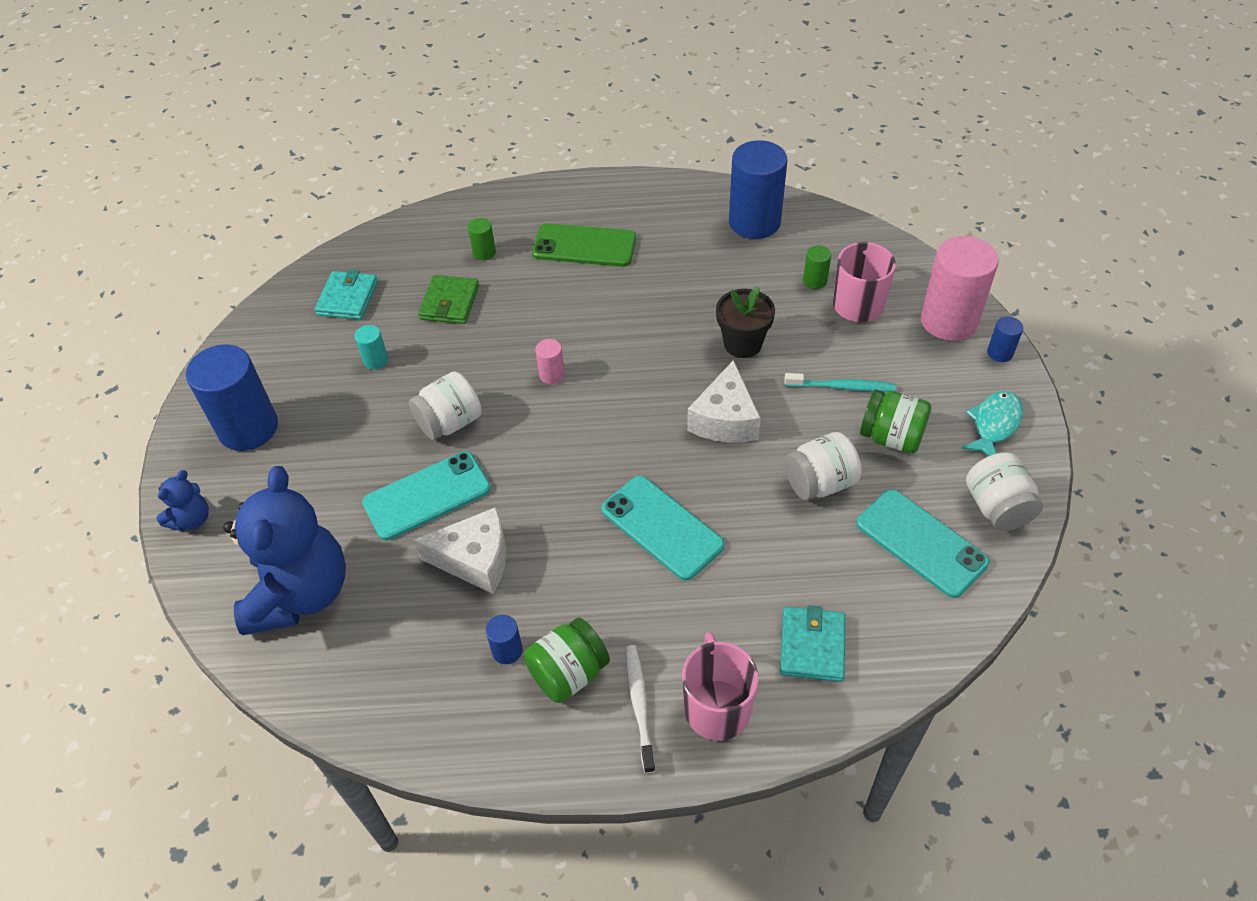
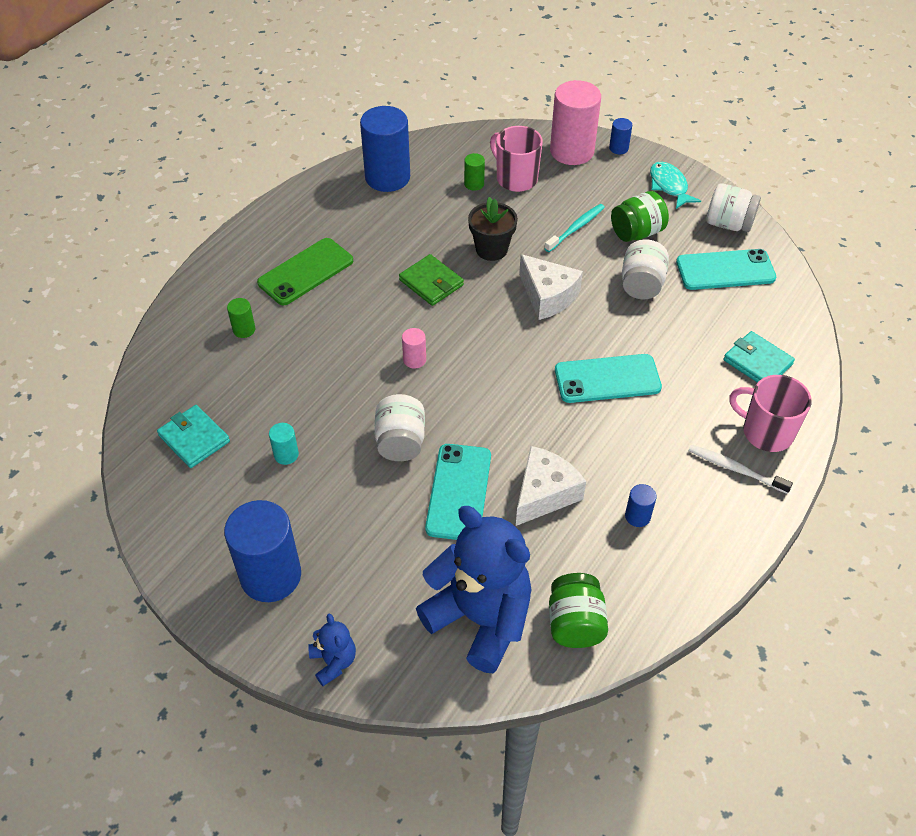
camera: 55 degrees left, 0 degrees up
green wallet [418,275,479,324] -> green wallet moved to [399,254,464,306]
green jar [524,618,610,703] -> green jar moved to [549,573,608,648]

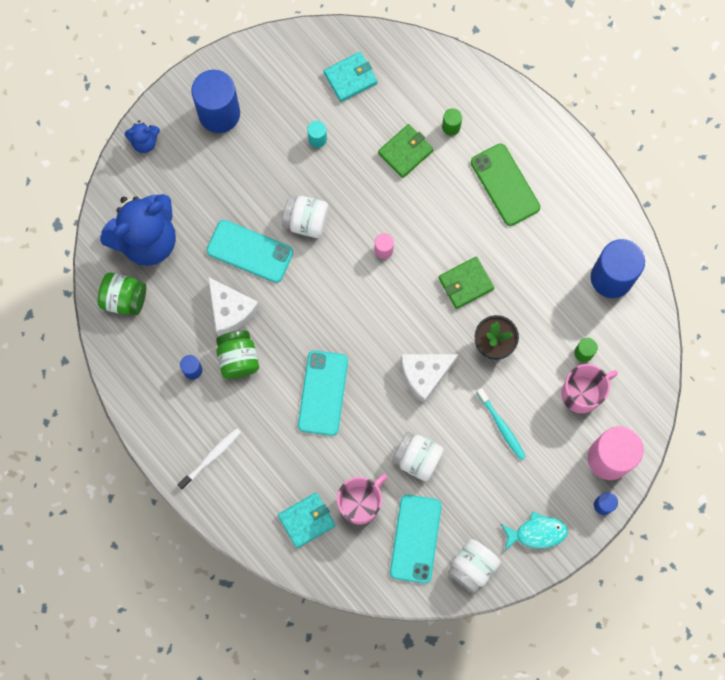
camera: 105 degrees right, 25 degrees up
green jar [611,191,669,242] -> green jar moved to [216,330,259,379]
pink mug [729,375,812,452] -> pink mug moved to [337,474,388,524]
none -> green wallet [378,124,434,178]

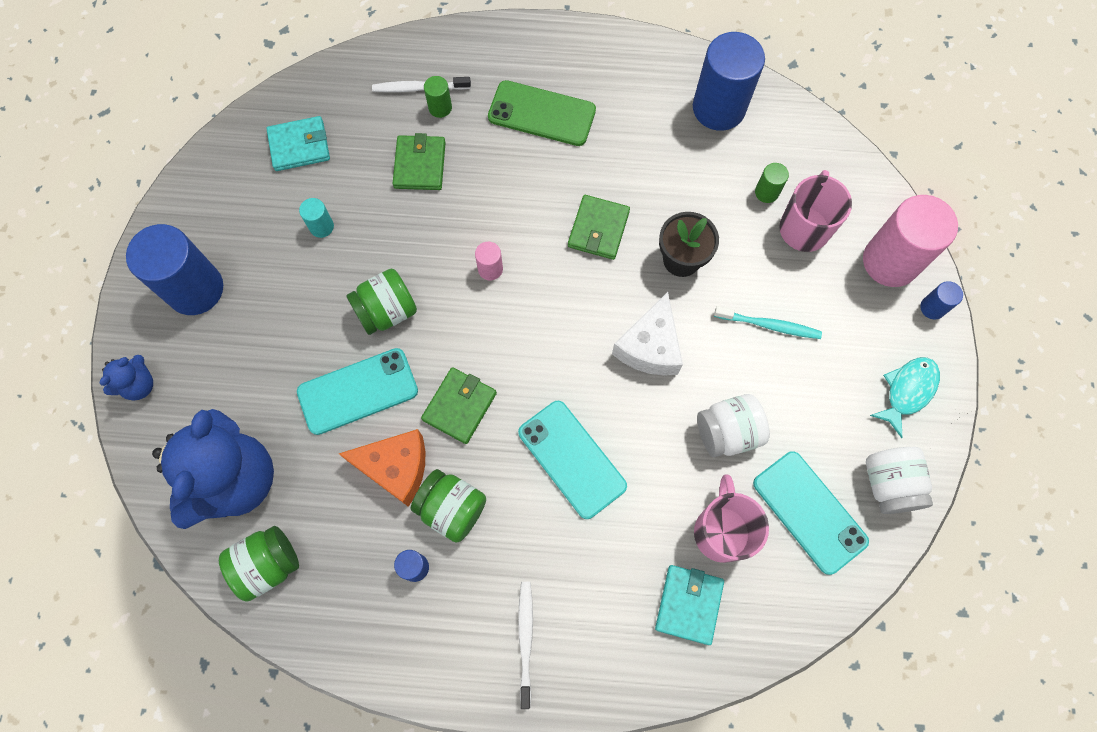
camera: 45 degrees left, 5 degrees down
white cheese [208,277,260,337] -> orange cheese [339,429,425,507]
white jar [282,195,328,238] -> green jar [346,269,417,335]
turquoise wallet [324,52,378,102] -> turquoise wallet turned 60 degrees clockwise [266,116,330,171]
none -> white toothbrush [372,77,471,92]
none -> green wallet [421,367,497,444]

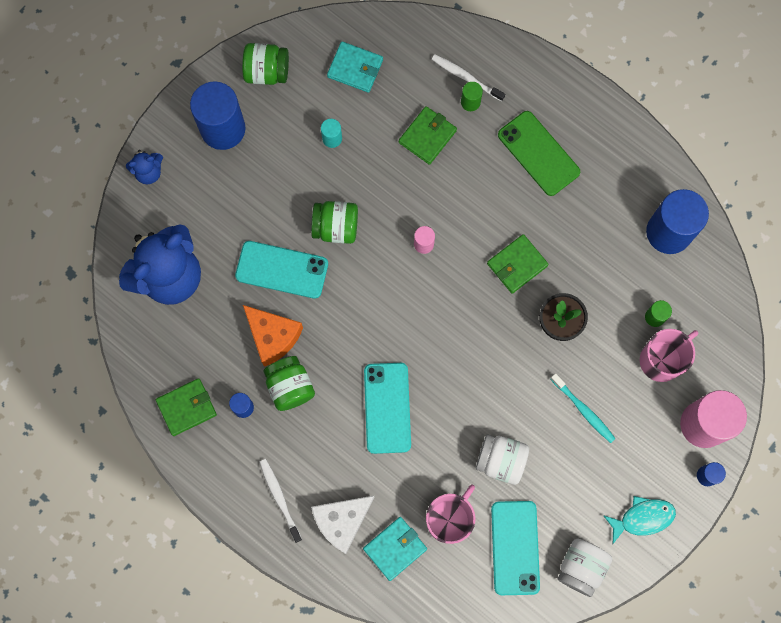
camera: 35 degrees right, 5 degrees up
green jar [219,526,299,602] -> green jar moved to [242,43,289,85]
green wallet [421,367,497,444] -> green wallet moved to [156,378,217,436]
white toothbrush [518,582,533,709] -> white toothbrush turned 60 degrees counterclockwise [259,459,302,543]
white cheese [612,292,683,376] -> white cheese moved to [311,496,374,554]

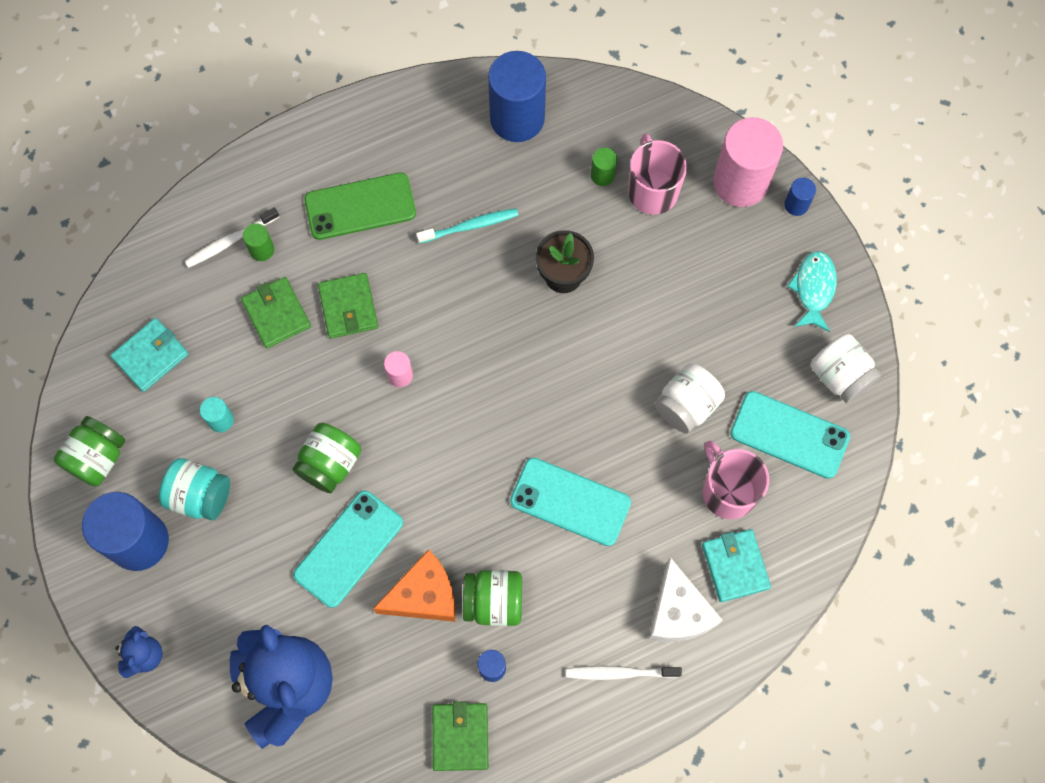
camera: 65 degrees left, 5 degrees down
green wallet [487,234,549,294] -> green wallet moved to [318,273,378,339]
turquoise toothbrush [551,373,616,443] -> turquoise toothbrush moved to [416,208,518,244]
none -> turquoise jar [159,458,230,520]

